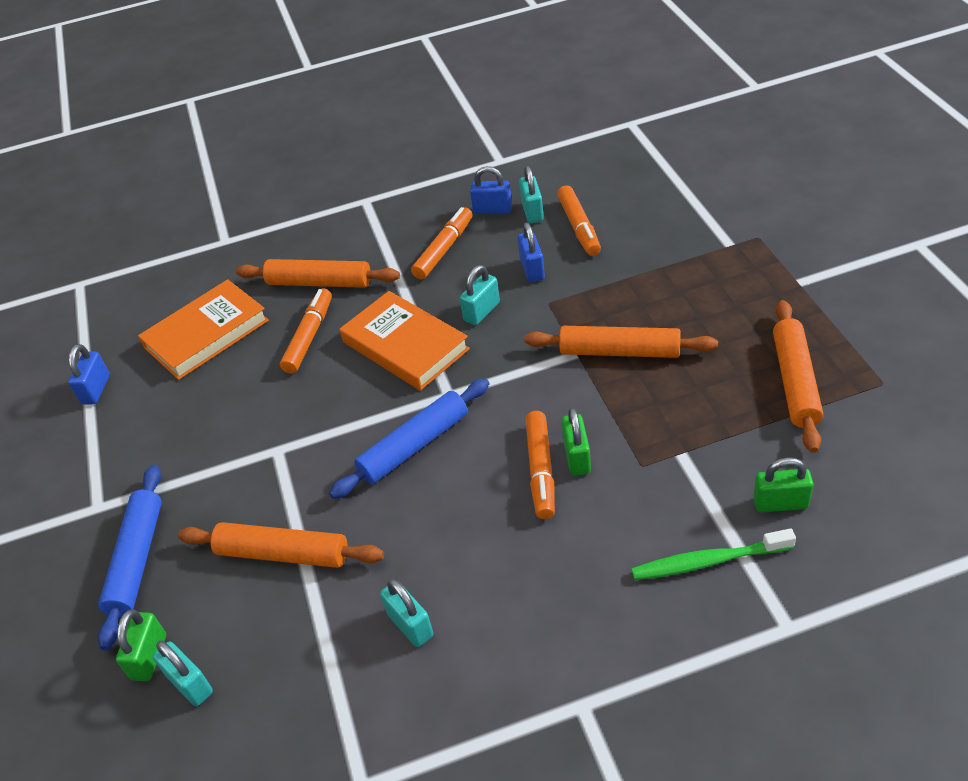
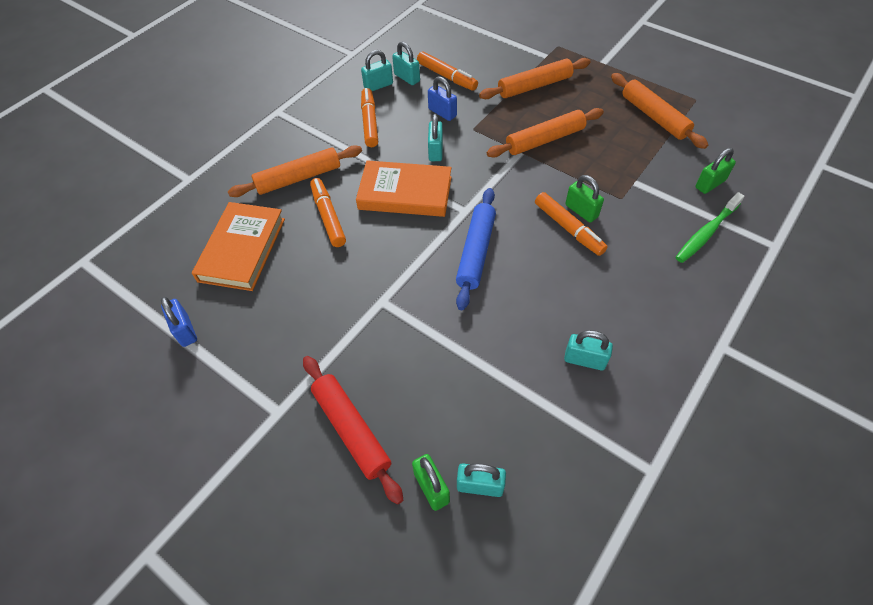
camera: 40 degrees left, 10 degrees up
blue rolling pin [98,465,162,650] -> red rolling pin [303,356,403,505]
orange rolling pin [178,522,384,568] -> orange rolling pin moved to [479,58,590,99]
blue padlock [470,166,512,214] -> turquoise padlock [361,50,393,91]

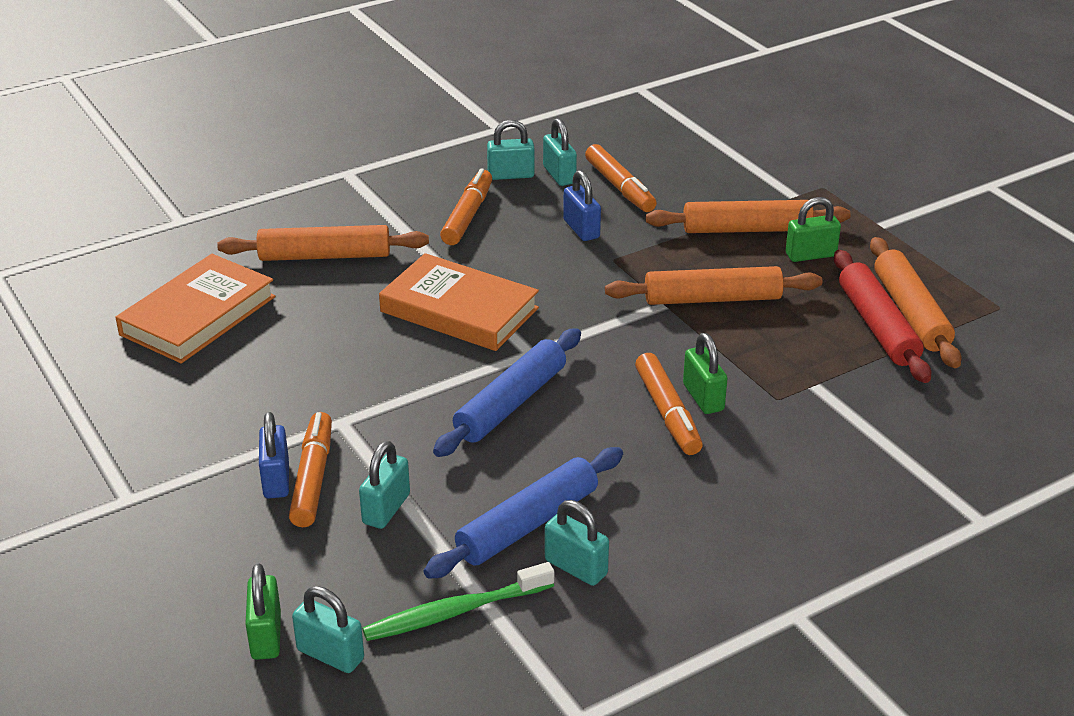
camera: 20 degrees right, 20 degrees down
blue padlock [161,297,197,347] -> blue padlock moved to [259,412,289,498]
red rolling pin [303,356,403,505] -> red rolling pin moved to [834,250,931,383]
orange marker [310,178,346,247] -> orange marker moved to [289,412,332,527]
turquoise padlock [428,114,443,161] -> turquoise padlock moved to [359,441,410,529]
green toothbrush [676,192,745,263] -> green toothbrush moved to [362,562,554,641]
green padlock [695,148,736,194] -> green padlock moved to [786,197,841,262]
none -> blue rolling pin [424,447,623,579]

